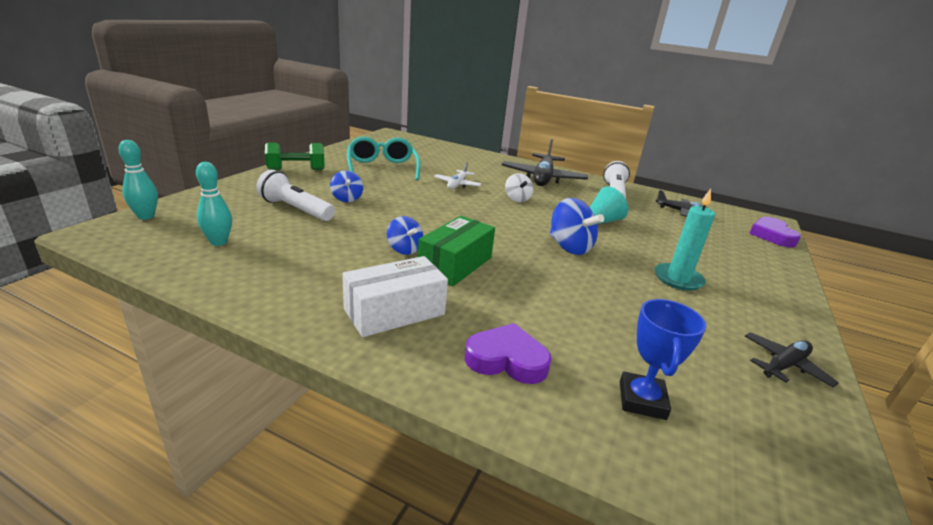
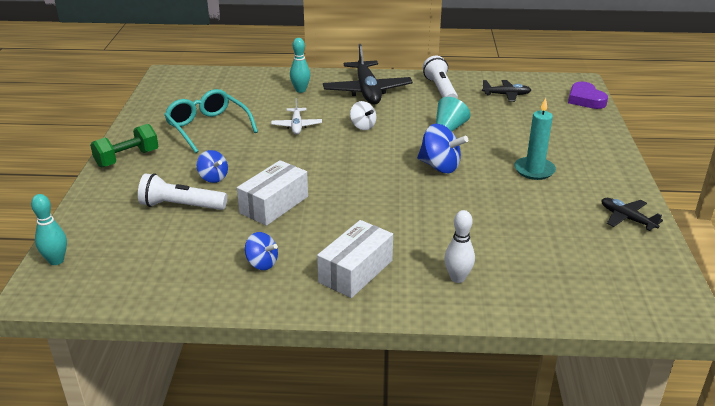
camera: 20 degrees left, 5 degrees up
turquoise bowling pin [196,162,232,246] -> turquoise bowling pin moved to [290,38,310,93]
blue spinning top [387,216,423,255] -> blue spinning top moved to [245,232,278,270]
green box [418,216,495,286] -> none
purple heart [465,323,552,384] -> white bowling pin [444,210,475,283]
blue trophy [620,299,706,420] -> none
black plane [745,332,839,388] -> black plane turned 75 degrees counterclockwise [601,198,663,231]
none -> white box [237,160,308,226]

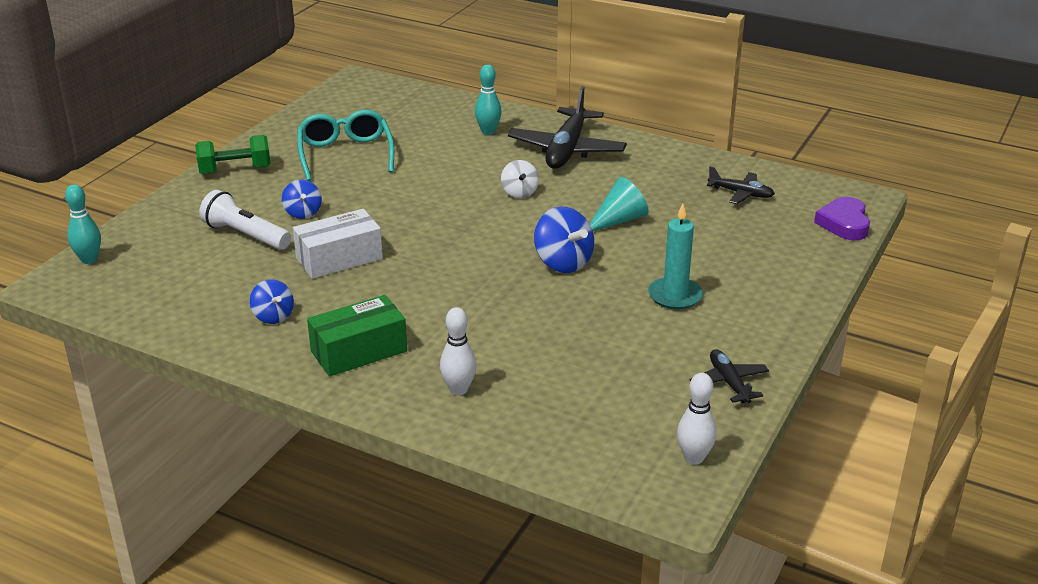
camera: 25 degrees right, 0 degrees up
white plane [271,98,322,135] -> none
white box [317,220,393,298] -> green box [307,295,407,377]
white flashlight [423,56,458,99] -> none
none -> white bowling pin [677,373,717,465]

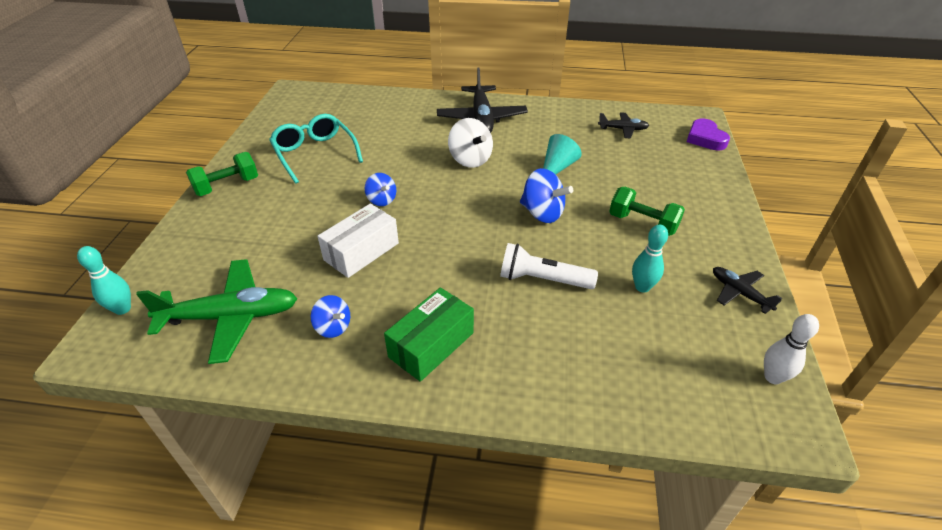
camera: 20 degrees left, 10 degrees up
white flashlight [199,190,291,250] -> white flashlight moved to [500,243,598,289]
blue spinning top [282,180,322,219] -> blue spinning top moved to [365,173,396,206]
white bowling pin [440,307,477,395] -> none
turquoise bowling pin [475,65,502,135] -> turquoise bowling pin moved to [632,225,668,292]
white spinning top [501,160,539,198] -> white spinning top [448,118,493,168], size x1.59
turquoise candle [648,203,703,310] -> green dumbbell [609,187,685,236]
none -> green plane [136,259,298,364]

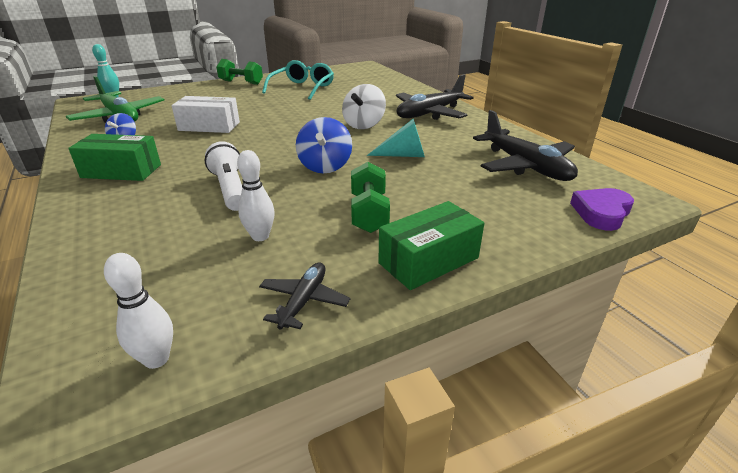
camera: 55 degrees right, 10 degrees down
blue spinning top [365,173,396,206] -> none
black plane [598,112,650,138] -> black plane [473,110,578,181], size x1.91
turquoise bowling pin [632,225,668,292] -> white bowling pin [237,150,275,241]
none -> green box [378,201,484,290]

